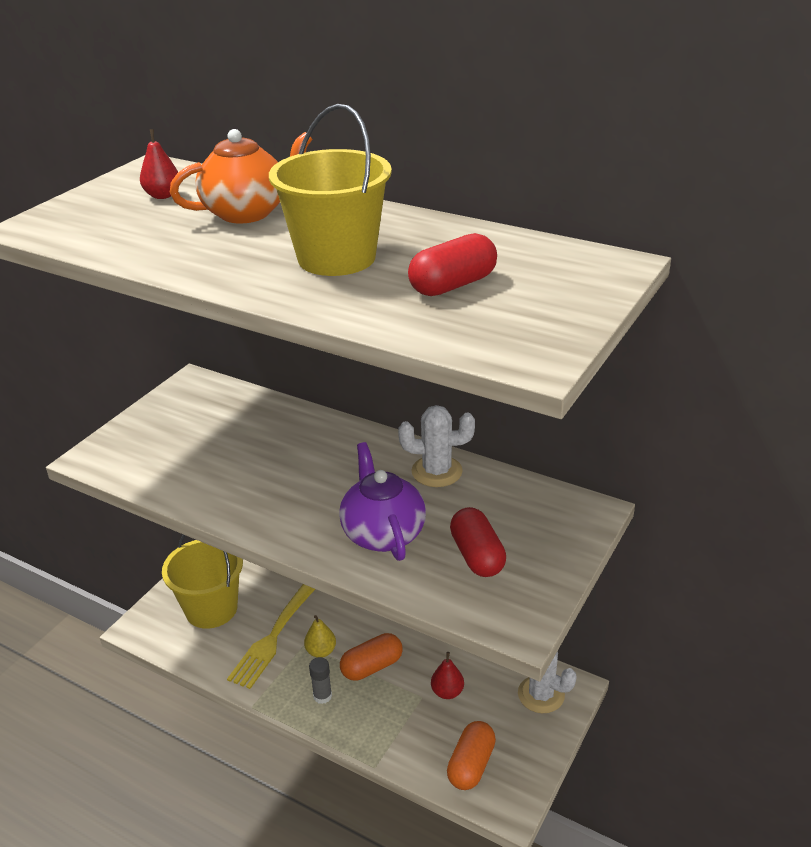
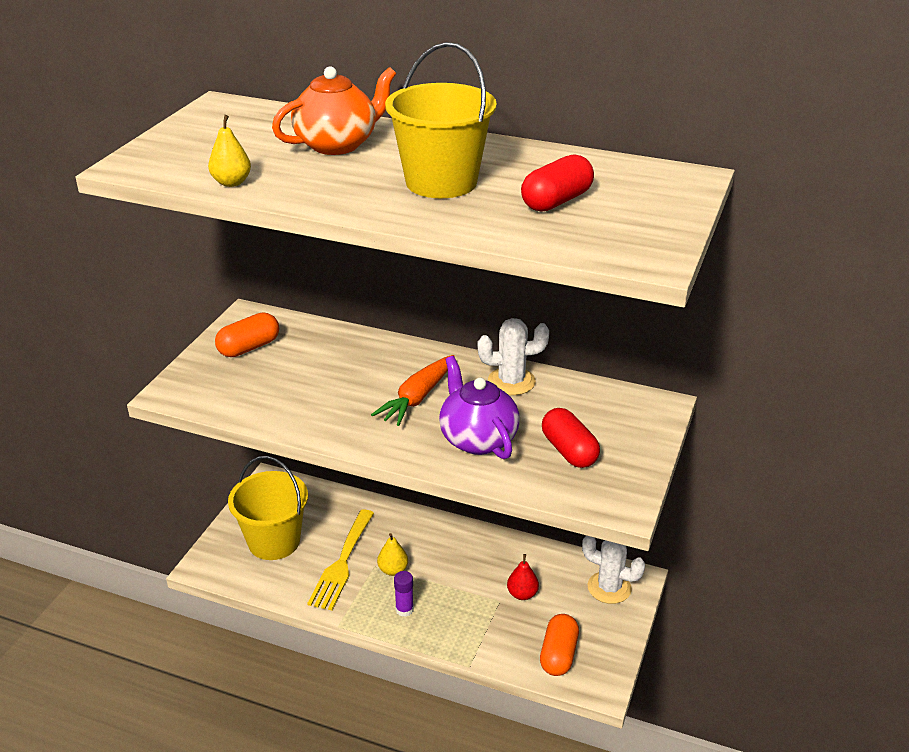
camera: 10 degrees left, 0 degrees up
red pear [140,129,178,199] -> none
grey glue stick [309,657,332,704] -> purple glue stick [394,571,414,617]
orange capsule [340,633,403,681] -> orange capsule moved to [215,313,279,357]
none -> yellow pear [208,115,251,187]
none -> orange carrot [371,355,455,426]

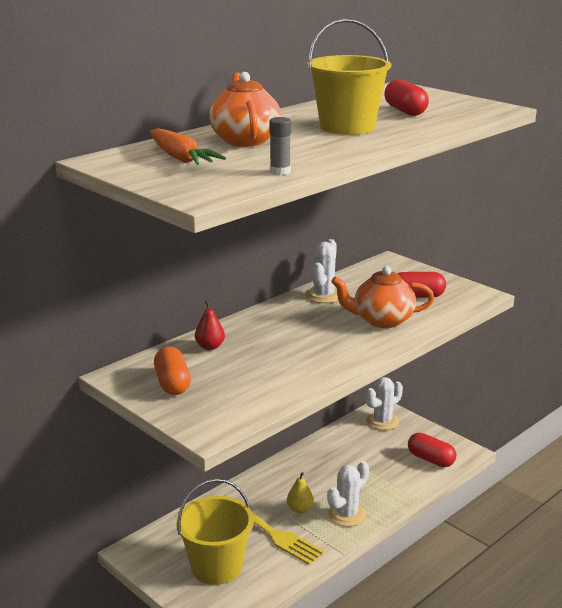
camera: 65 degrees left, 10 degrees down
yellow pear [208,115,251,187] -> grey glue stick [269,117,291,175]
orange carrot [371,355,455,426] -> orange carrot moved to [150,128,226,165]
purple glue stick [394,571,414,617] -> white cactus [327,461,369,527]
purple teapot [439,356,520,459] -> orange teapot [331,266,434,328]
red pear [507,554,539,600] -> red pear moved to [195,300,225,350]
orange capsule [540,614,579,676] -> red capsule [408,433,456,467]

